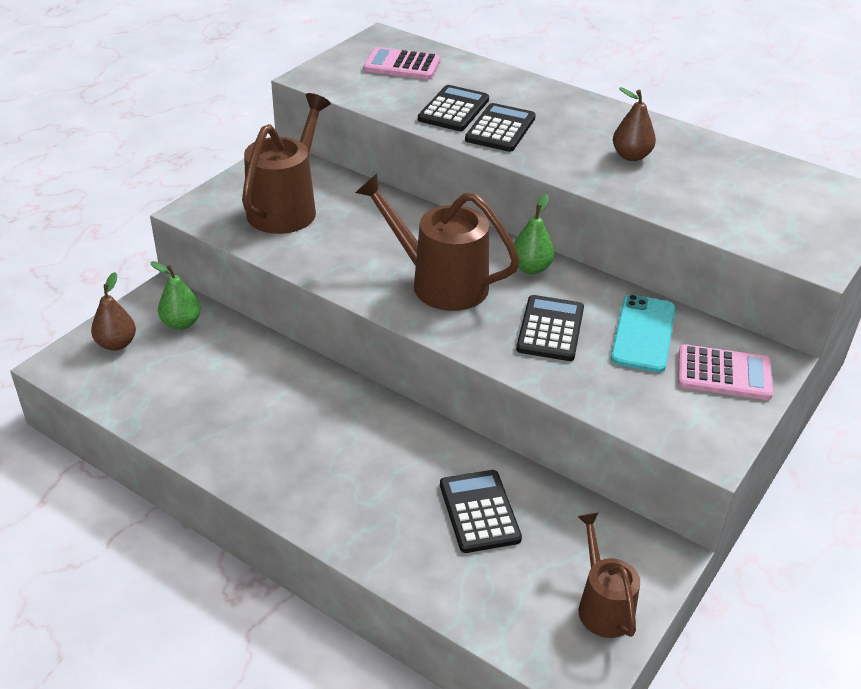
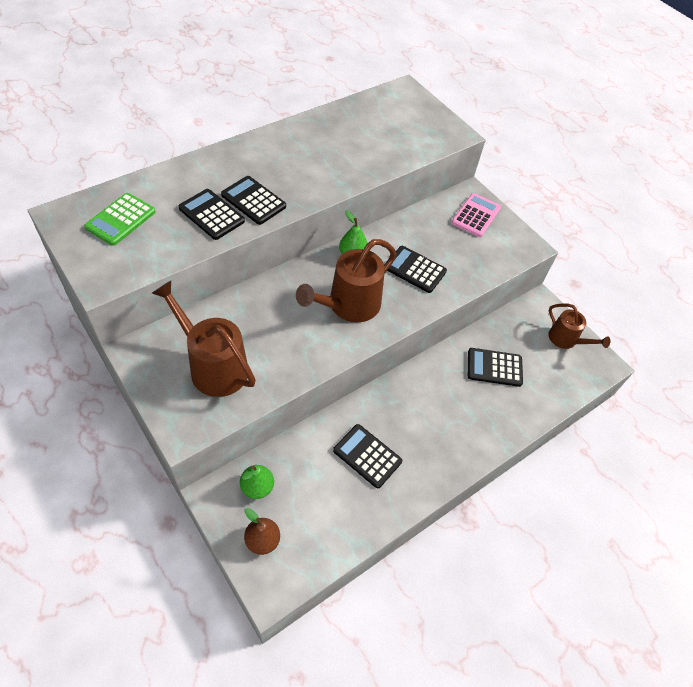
camera: 75 degrees left, 15 degrees up
pink calculator [363,47,440,80] -> green calculator [84,193,156,246]
brown watering can [577,512,640,638] -> brown watering can turned 135 degrees counterclockwise [548,304,610,349]
turquoise phone [611,294,676,373] -> none
brown pear [613,87,656,161] -> none
none -> black calculator [333,424,402,488]

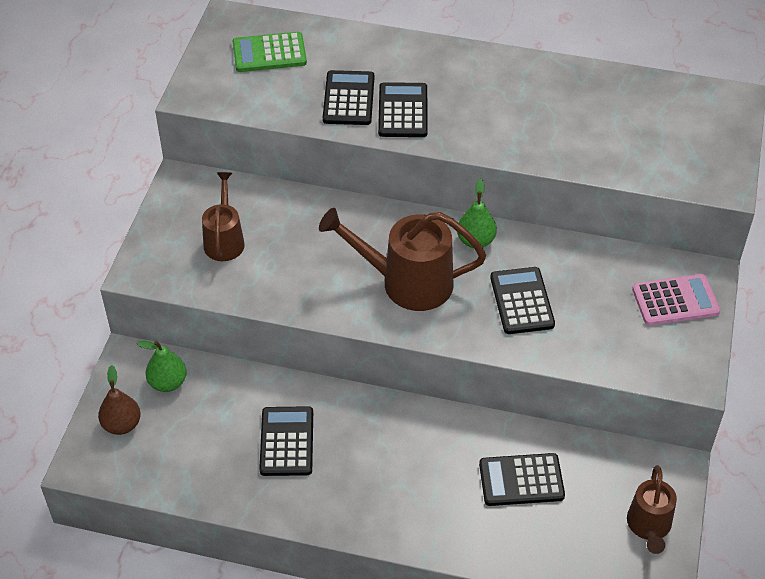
camera: 55 degrees right, 5 degrees down
brown watering can [152,281,256,397] -> brown watering can [202,172,245,261], size x0.61
black calculator [468,348,523,387] -> black calculator turned 60 degrees counterclockwise [479,453,565,506]

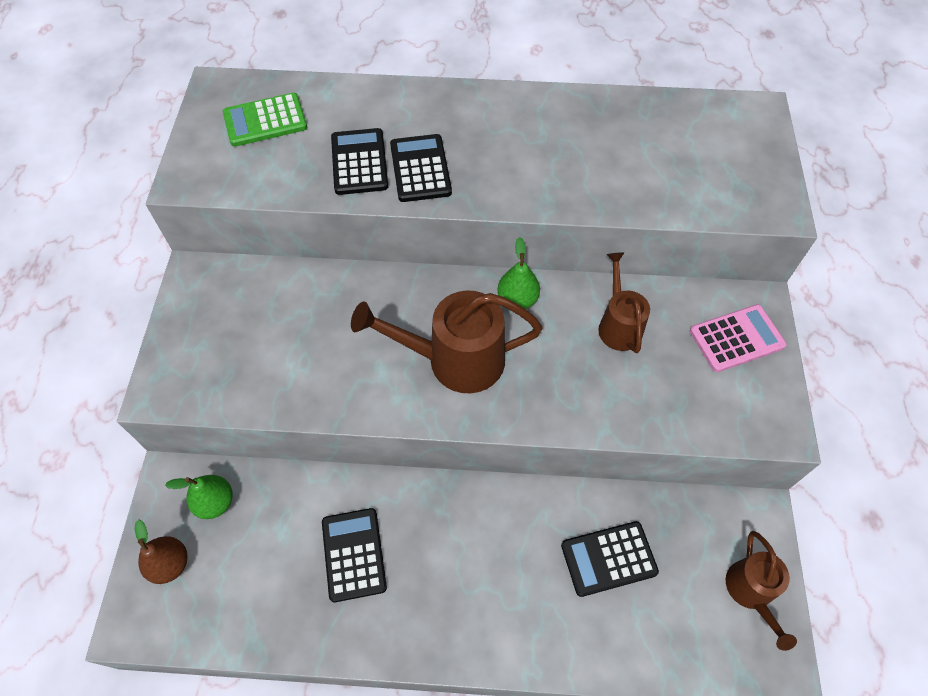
camera: 10 degrees left, 10 degrees up
brown watering can [202,172,245,261] -> brown watering can moved to [598,252,650,353]
black calculator [490,267,555,334] -> none

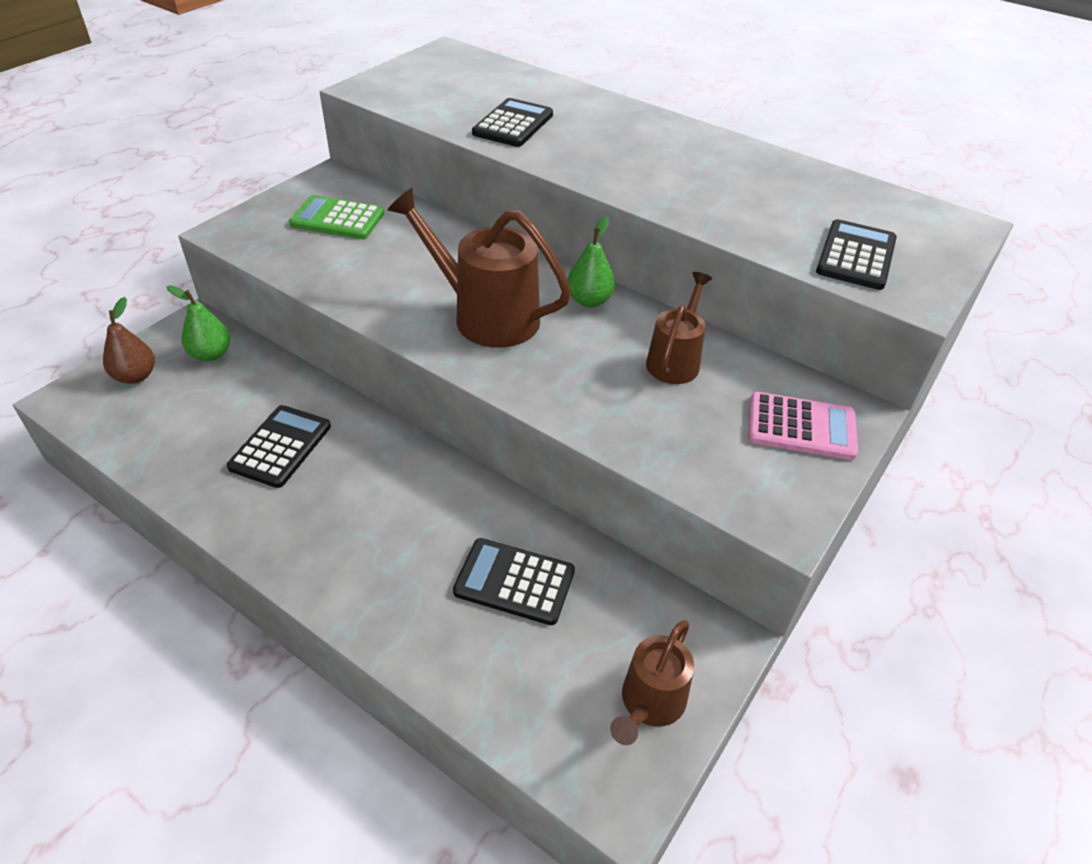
camera: 30 degrees right, 15 degrees down
green calculator [223,93,307,147] -> green calculator moved to [289,195,384,239]
black calculator [390,134,452,202] -> black calculator moved to [816,219,897,290]

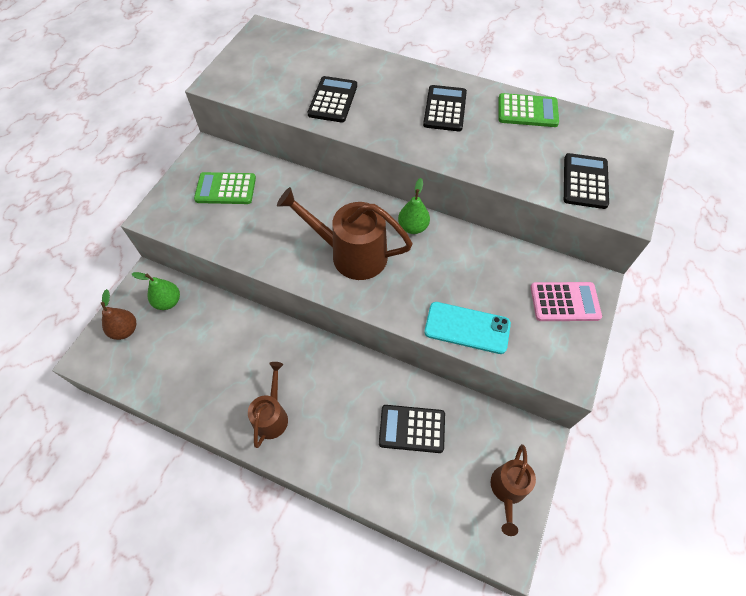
camera: 10 degrees left, 15 degrees up
black calculator [227,405,331,488] -> black calculator moved to [423,85,467,131]
brown watering can [646,272,712,384] -> brown watering can moved to [248,362,288,448]
none -> turquoise phone [424,302,511,354]
none -> green calculator [498,93,559,127]

